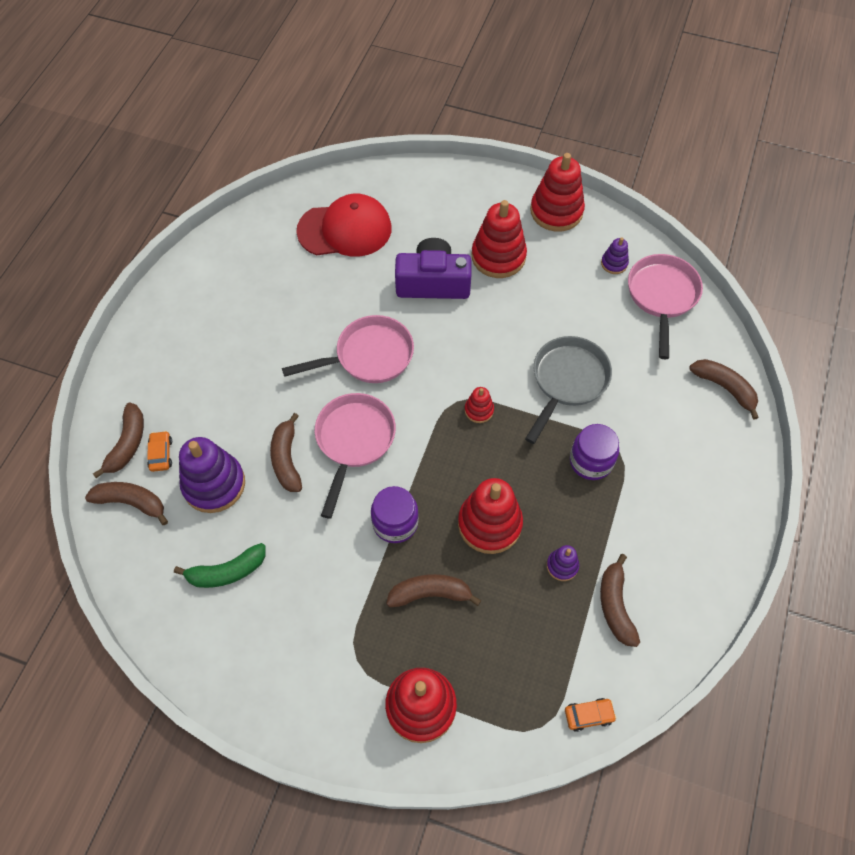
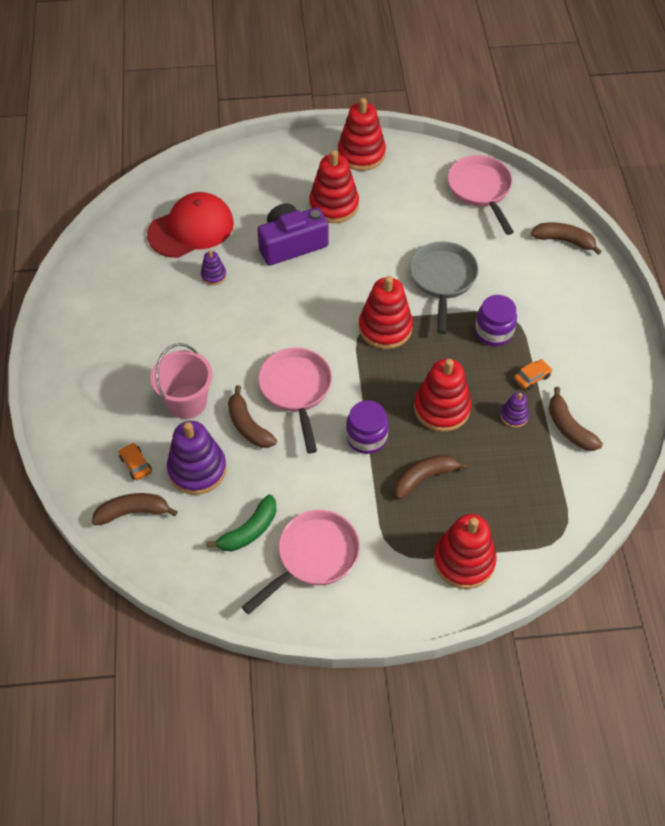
camera: 25 degrees left, 5 degrees down
brown banana [93,402,144,478] -> none
pink pan [282,315,414,383] -> pink pan moved to [242,510,360,614]
red stacking toy [465,387,494,423] -> red stacking toy [359,276,413,349], size x2.05
orange car [565,698,617,732] -> orange car moved to [514,359,552,390]
purple stacking toy [601,237,629,274] -> purple stacking toy moved to [201,250,226,285]
none -> pink bucket [150,343,212,419]

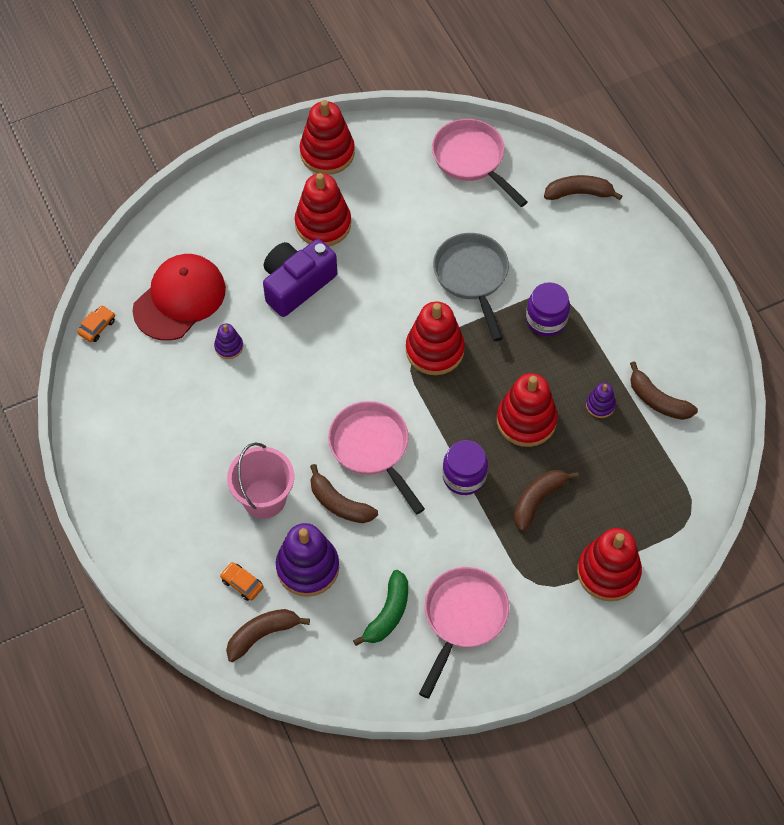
camera: 20 degrees left, 5 degrees up
orange car [514,359,552,390] -> orange car moved to [78,305,115,342]

